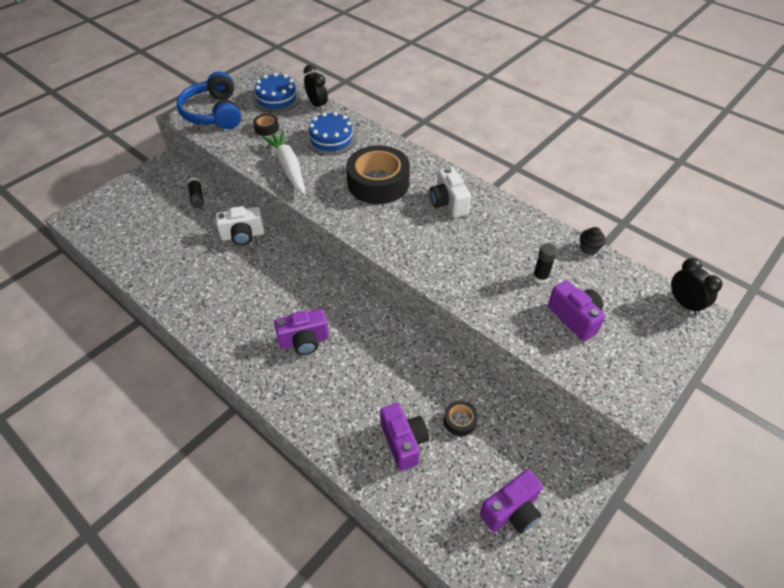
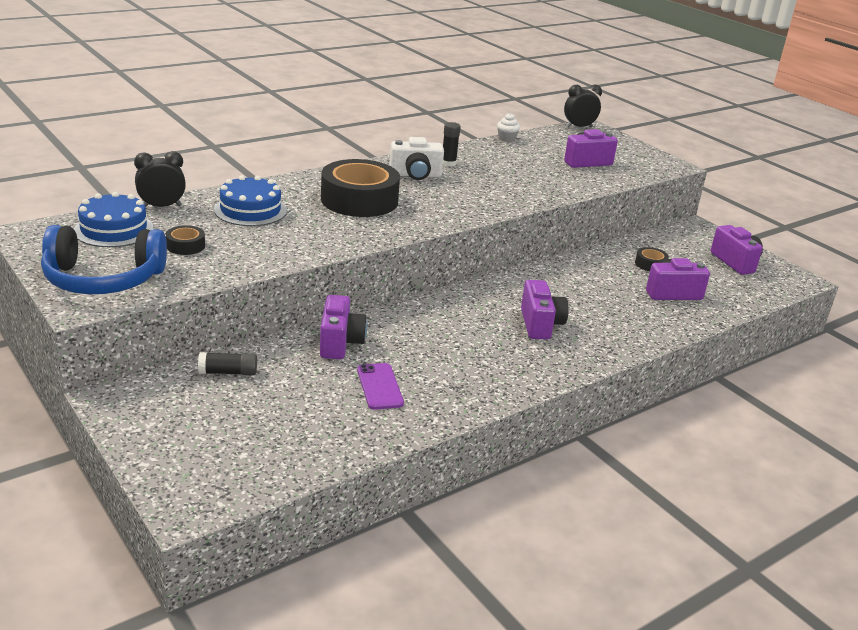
camera: 80 degrees left, 20 degrees down
white camera [216,206,265,245] -> purple camera [320,295,367,359]
white carrot [262,131,305,195] -> none
black glue stick [533,243,557,284] -> black glue stick moved to [443,122,461,167]
black cupcake [580,227,606,255] -> white cupcake [497,113,520,142]
none -> purple phone [357,363,404,410]

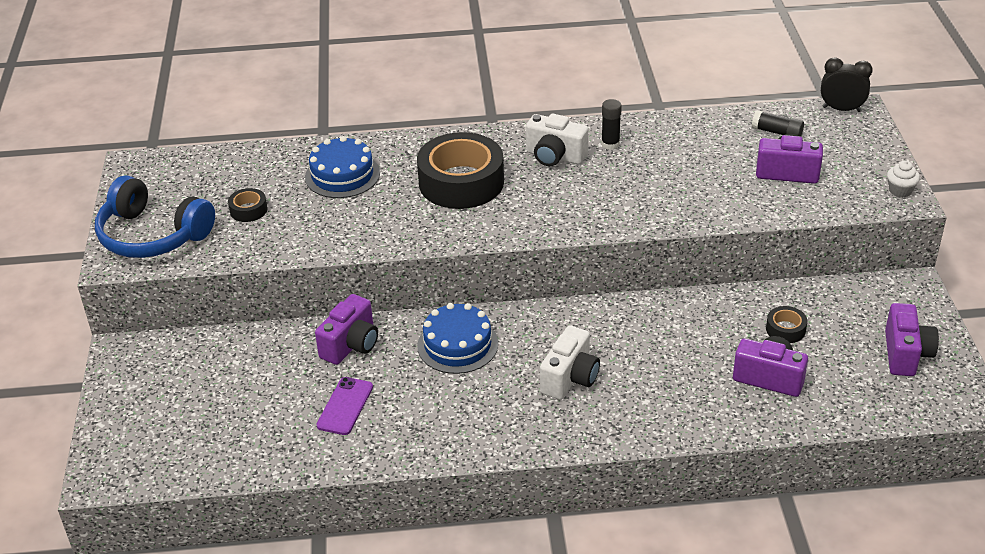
camera: 35 degrees right, 10 degrees up
blue cake [74,192,154,247] -> blue cake moved to [417,303,498,374]
black clock [134,151,186,207] -> none
black glue stick [198,352,257,375] -> black glue stick moved to [752,110,804,137]
white cupcake [497,113,520,142] -> white cupcake moved to [887,160,920,198]
purple camera [521,280,569,340] -> white camera [540,326,600,400]

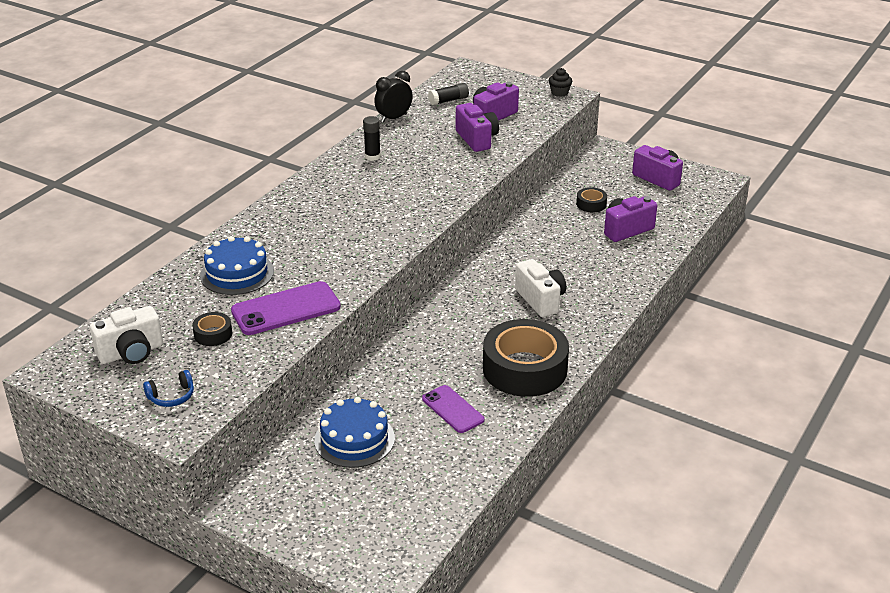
camera: 55 degrees left, 5 degrees down
blue headphones [95,175,215,258] -> blue headphones [143,370,194,407], size x0.41
purple camera [315,294,378,365] -> purple camera moved to [456,103,499,152]
black tape [417,132,504,209] -> black tape moved to [483,319,569,397]
blue cake [417,303,498,374] -> blue cake moved to [314,397,395,468]
white camera [526,114,589,166] -> white camera moved to [90,306,163,364]
black clock [821,58,873,112] -> black clock moved to [374,71,413,123]
white cupcake [887,160,920,198] -> black cupcake [548,68,572,97]
none -> purple phone [231,281,341,335]

